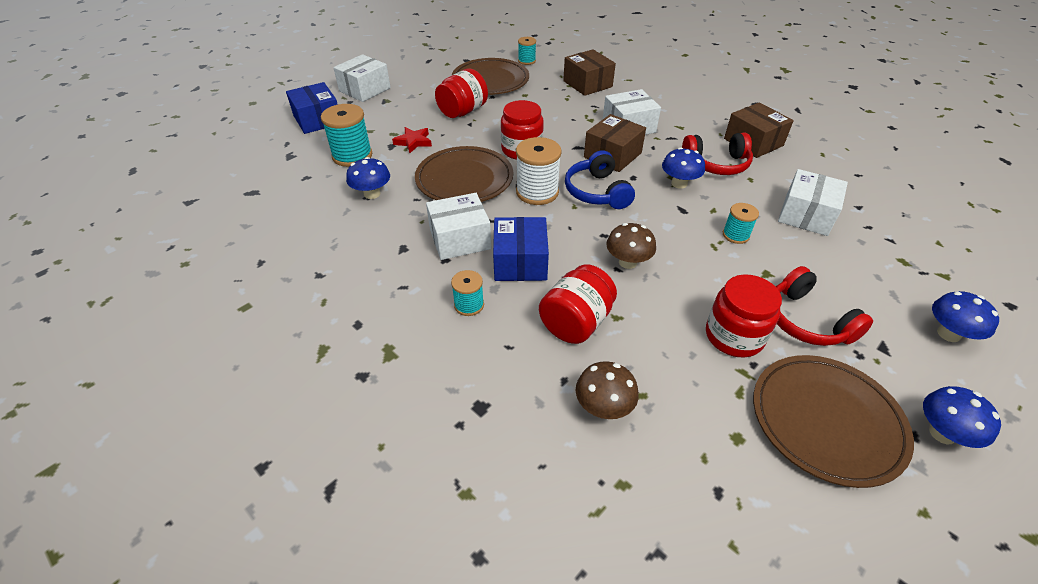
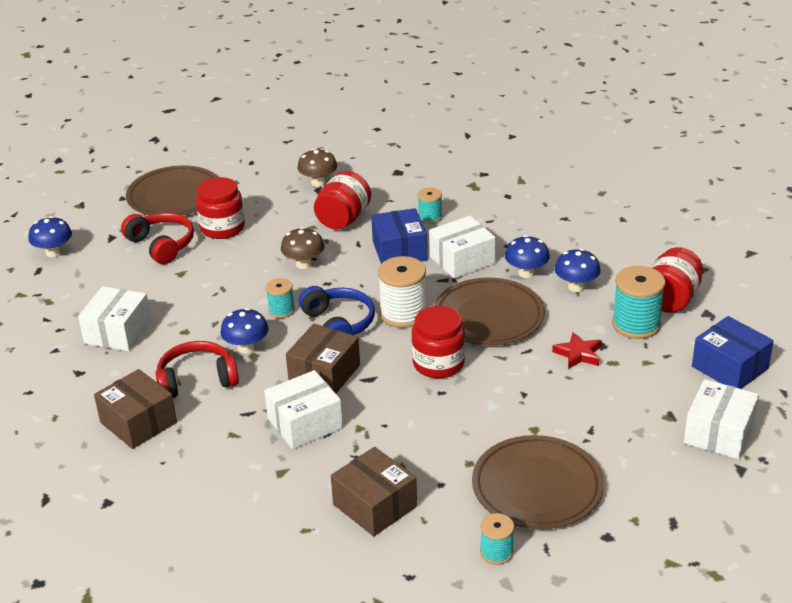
camera: 170 degrees right, 10 degrees down
red jar [435,68,488,118] -> red jar moved to [651,247,703,313]
turquoise spool [723,203,759,244] -> turquoise spool moved to [266,278,295,318]
blue mushroom [923,386,1001,448] -> blue mushroom moved to [505,235,550,278]

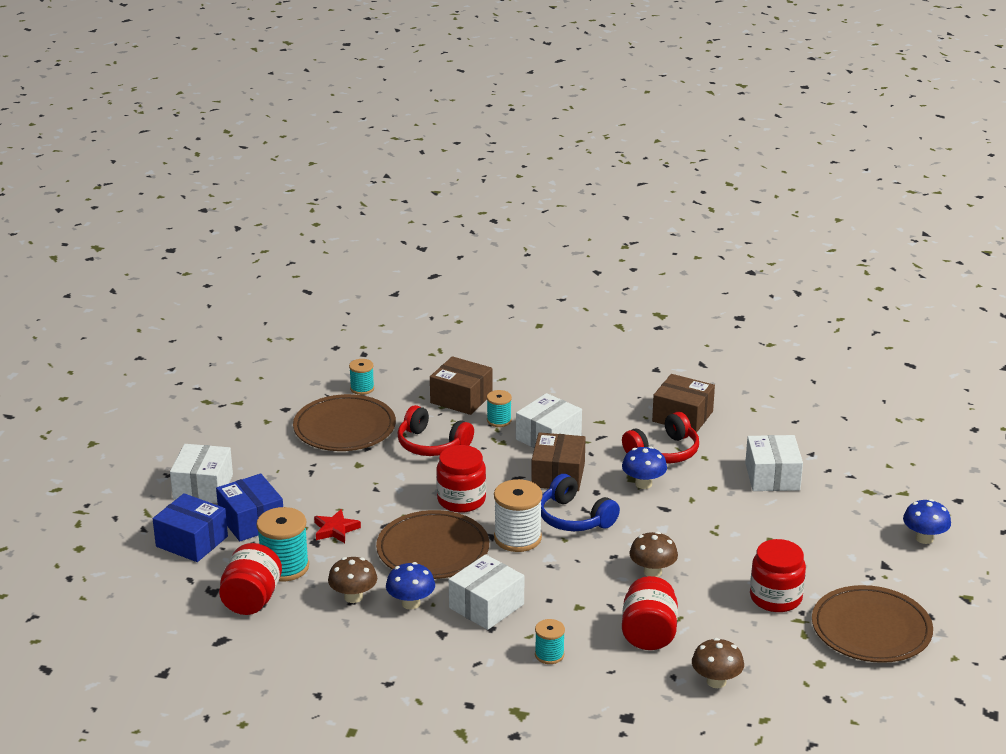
camera: 160 degrees right, 5 degrees down
red headphones [121,212,194,264] -> red headphones moved to [398,405,474,456]
turquoise spool [266,278,295,318] -> turquoise spool moved to [487,390,512,427]
blue box [371,208,428,264] -> blue box moved to [216,474,283,541]
blue mushroom [555,249,601,292] -> brown mushroom [328,557,377,603]

